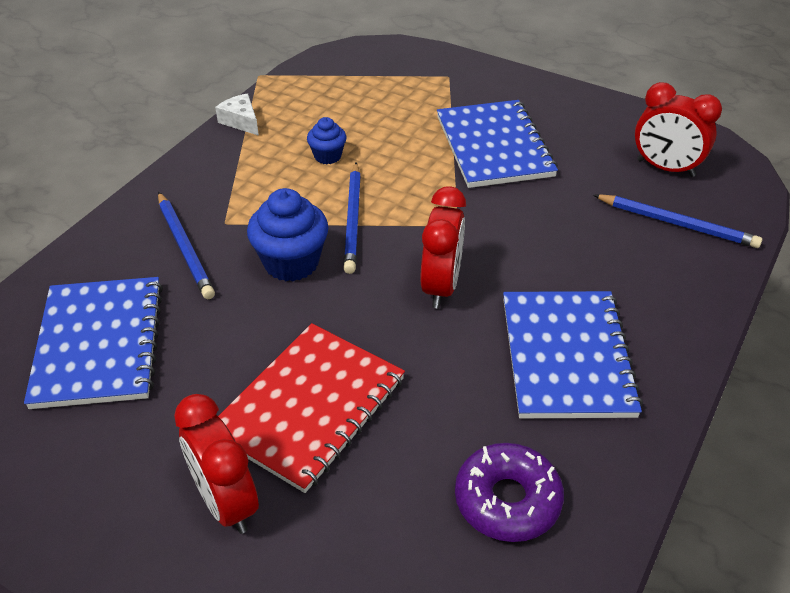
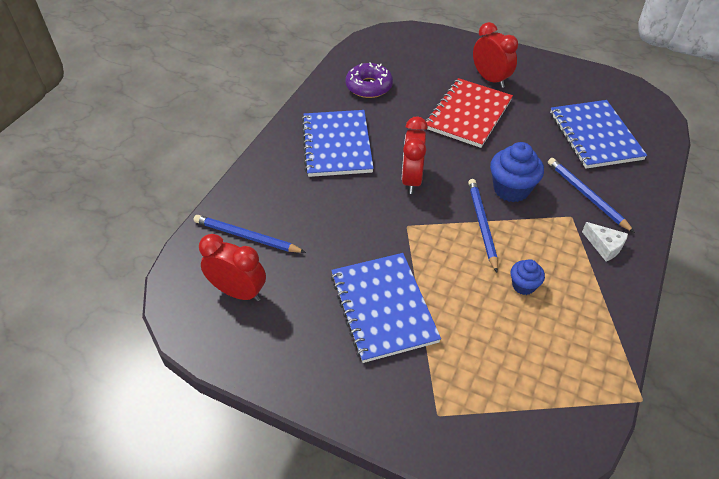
camera: 175 degrees right, 5 degrees up
white cheese [215,93,259,136] -> white cheese moved to [582,222,628,261]

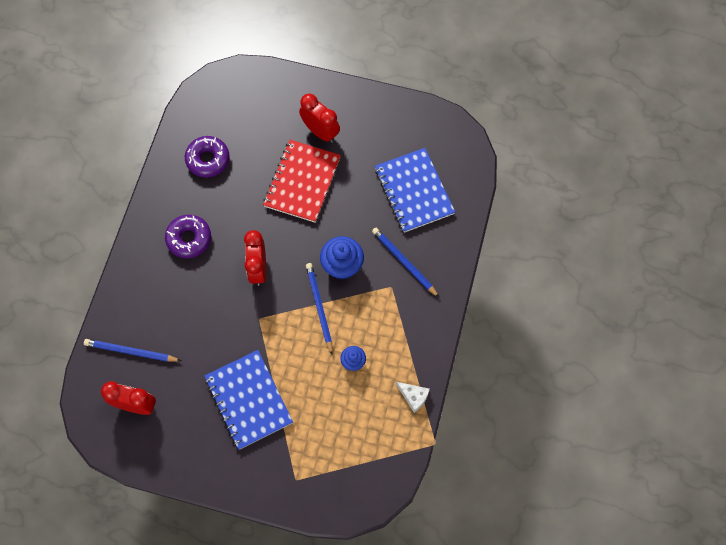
camera: 10 degrees left, 20 degrees up
blue notebook [302,110,374,177] -> purple donut [165,215,211,258]
white cheese [582,222,628,261] -> white cheese moved to [396,382,430,413]

